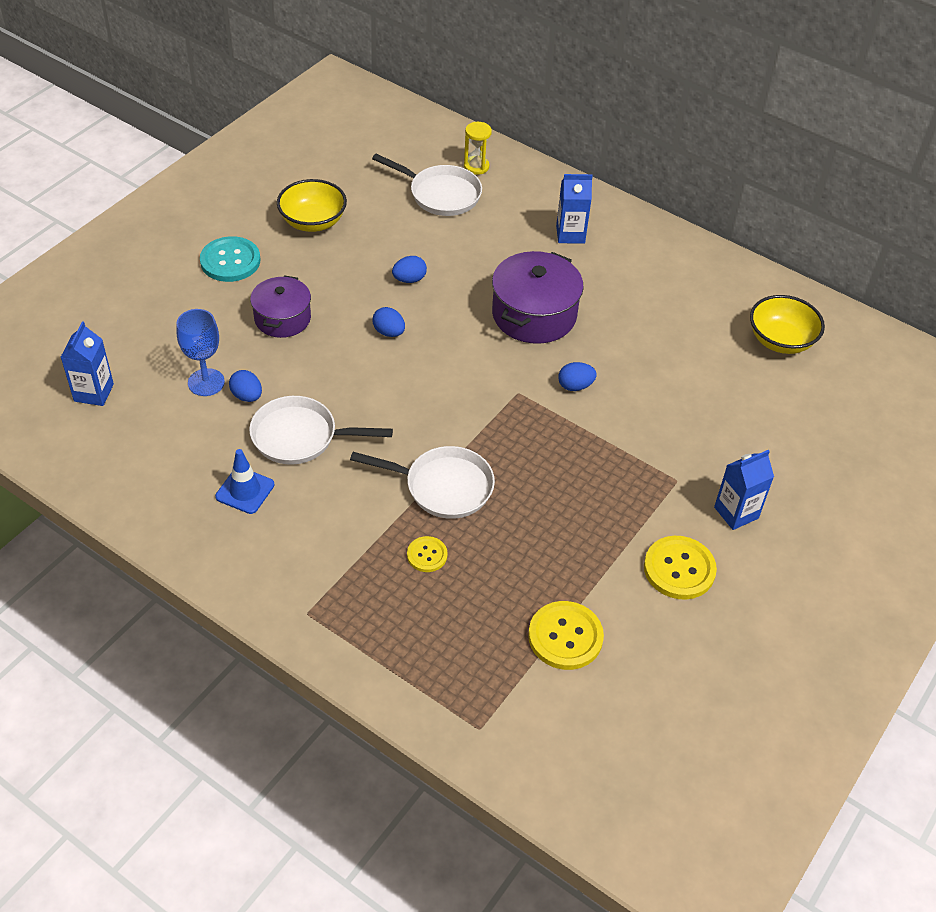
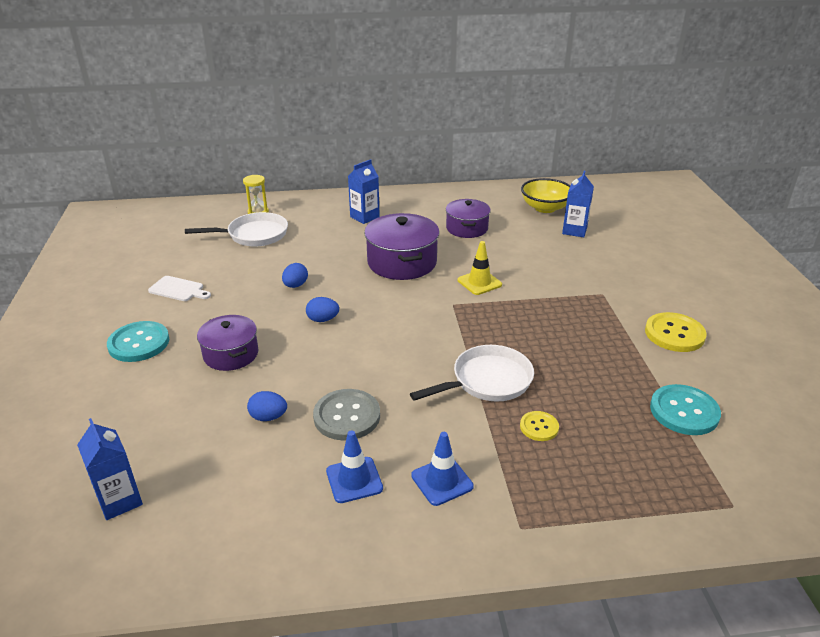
camera: 40 degrees left, 15 degrees down
blue goblet [176,309,225,396] -> none
white pan [249,396,393,464] -> grey button [313,389,380,441]
yellow bowl [277,179,347,232] -> white cutting board [148,276,211,301]
yellow button [528,601,604,670] -> turquoise button [650,384,721,435]
blue egg [558,362,597,391] -> yellow traffic cone [458,241,502,295]
blue carton [714,450,774,530] -> blue carton moved to [562,171,594,237]
none -> blue traffic cone [411,432,474,506]
none -> purple pot [446,199,491,238]

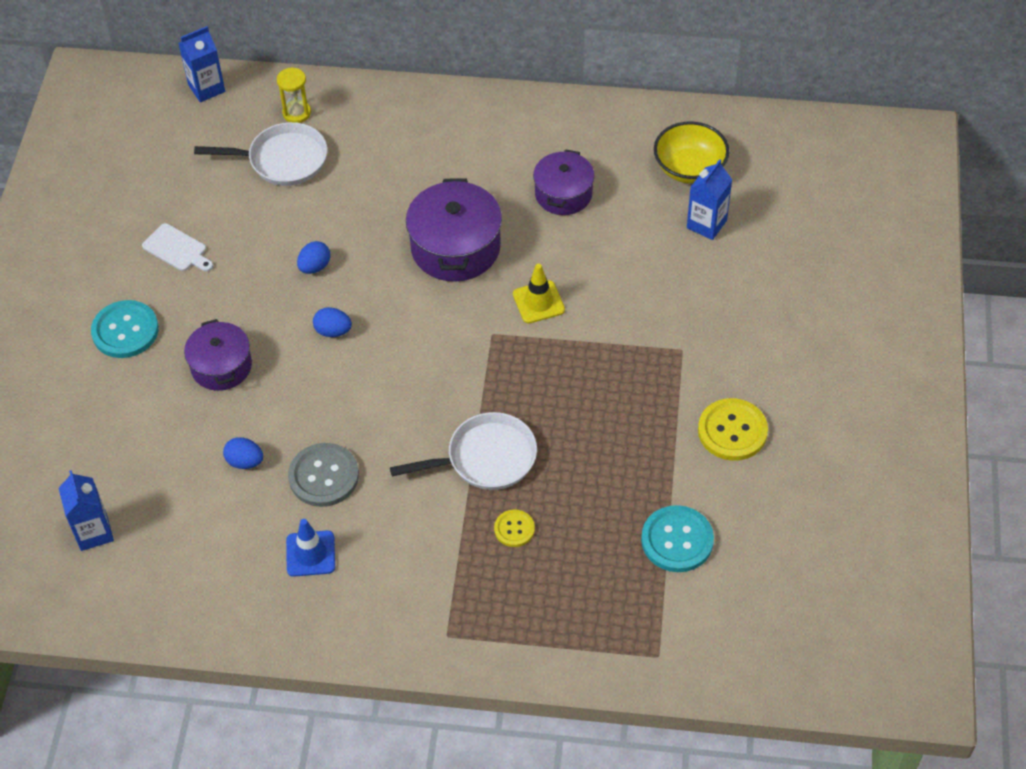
camera: 15 degrees right, 20 degrees up
blue carton [348,159,380,224] -> blue carton moved to [178,26,225,102]
blue traffic cone [411,432,474,506] -> none

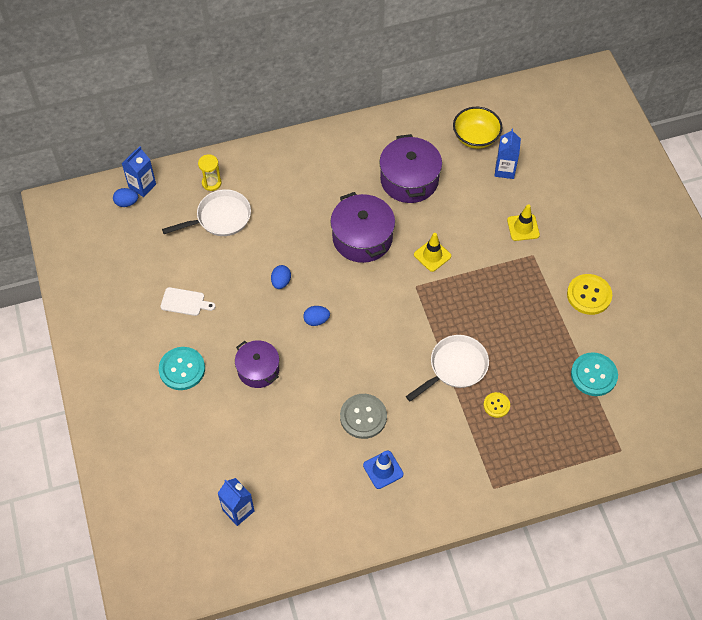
camera: 25 degrees left, 5 degrees up
blue egg [223,437,263,469] -> blue egg moved to [113,188,138,207]
purple pot [533,149,595,215] -> purple pot [379,134,442,203], size x1.53
none -> yellow traffic cone [507,204,540,241]

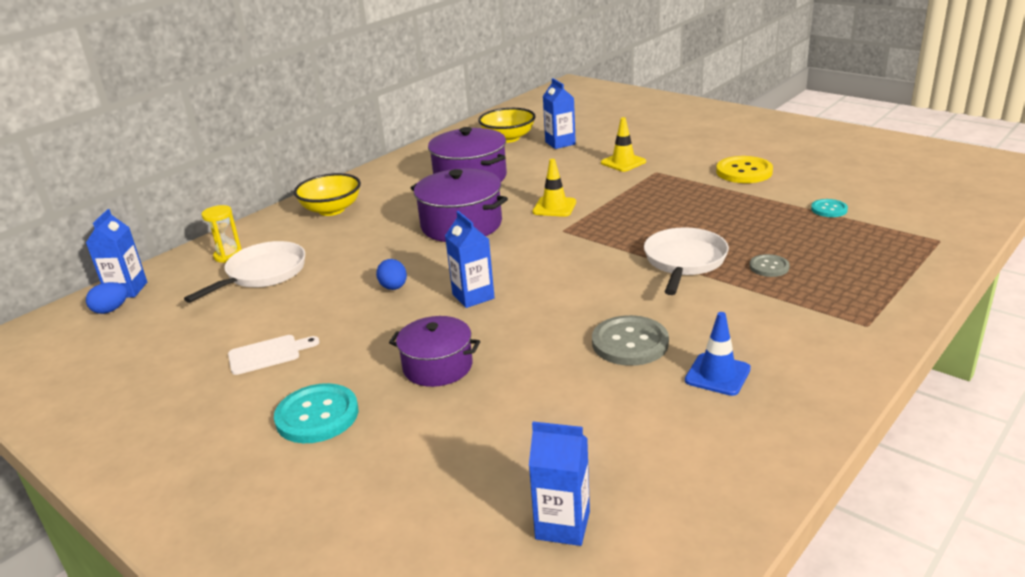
camera: 30 degrees left, 30 degrees down
blue egg [303,306,330,326] -> blue carton [445,211,495,308]
yellow button [483,392,510,418] -> grey button [750,254,790,277]
turquoise button [571,353,618,396] -> turquoise button [811,199,848,217], size x0.57
none -> yellow bowl [294,173,361,216]

